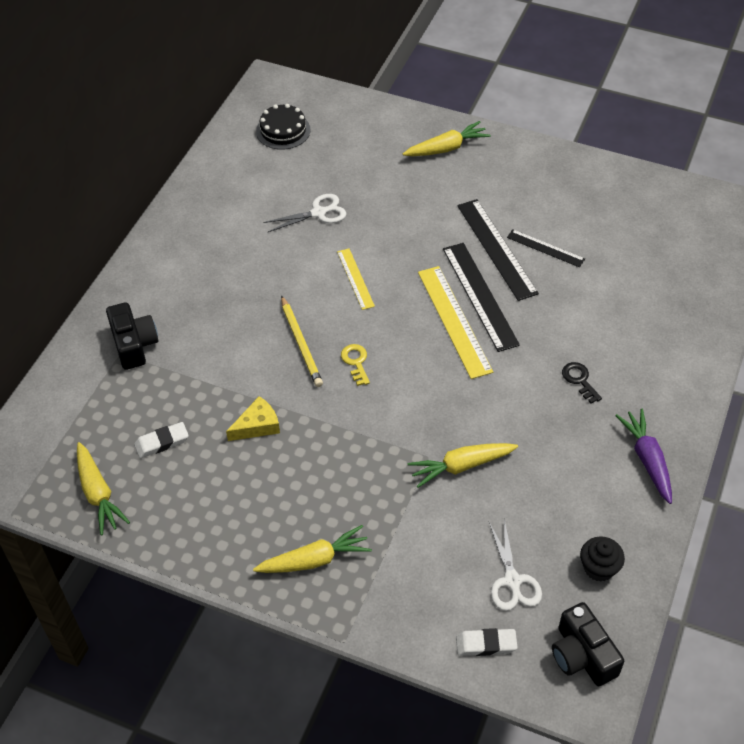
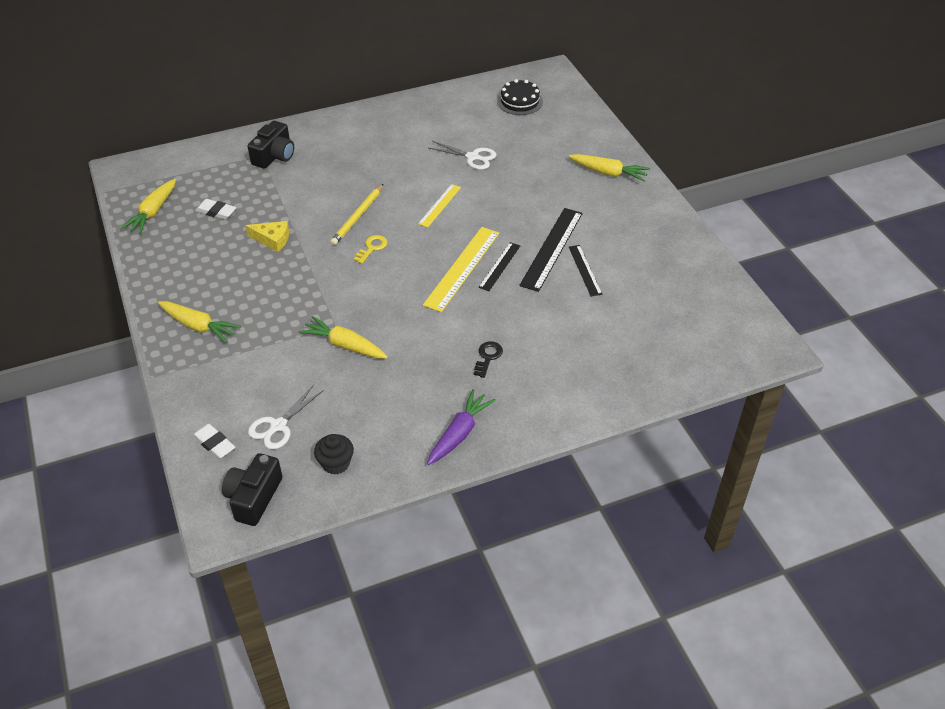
camera: 45 degrees right, 5 degrees down
black ruler [443,243,520,352] -> black ruler [478,242,520,291], size x0.58

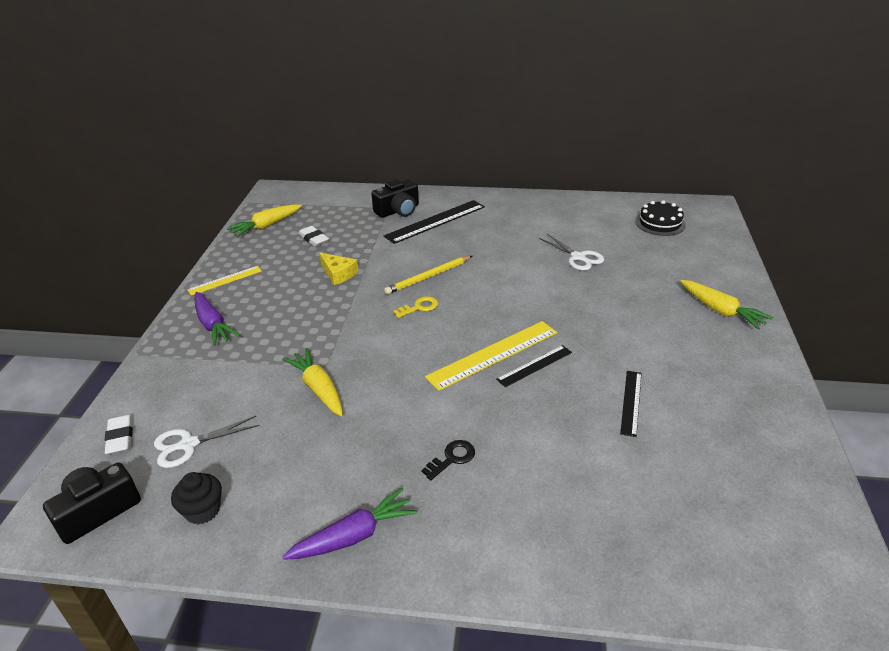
camera: 30 degrees right, 10 degrees down
yellow carrot [158,301,241,343] -> purple carrot [194,292,240,346]
yellow ruler [418,184,461,227] -> yellow ruler moved to [187,266,262,295]
black ruler [519,208,583,292] -> black ruler moved to [384,200,485,244]

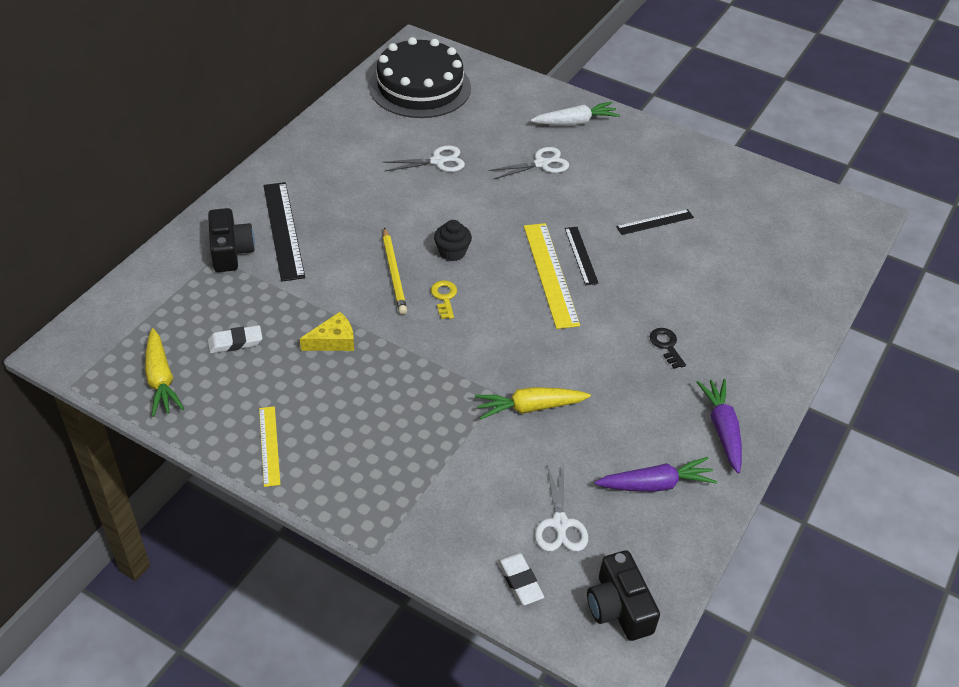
camera: 70 degrees left, 10 degrees up
white eraser [105,415,133,455] -> white eraser turned 60 degrees clockwise [497,552,544,605]
black cupcake [171,472,222,524] -> black cupcake moved to [434,220,472,261]
purple carrot [194,292,240,346] -> purple carrot moved to [595,457,717,492]
black ruler [620,371,642,437] -> black ruler turned 60 degrees counterclockwise [616,209,694,235]
black cake [635,200,686,236] -> black cake [369,37,471,118], size x1.92
yellow carrot [680,280,773,330] -> white carrot [530,102,620,125]
none -> white scissors [488,147,569,179]

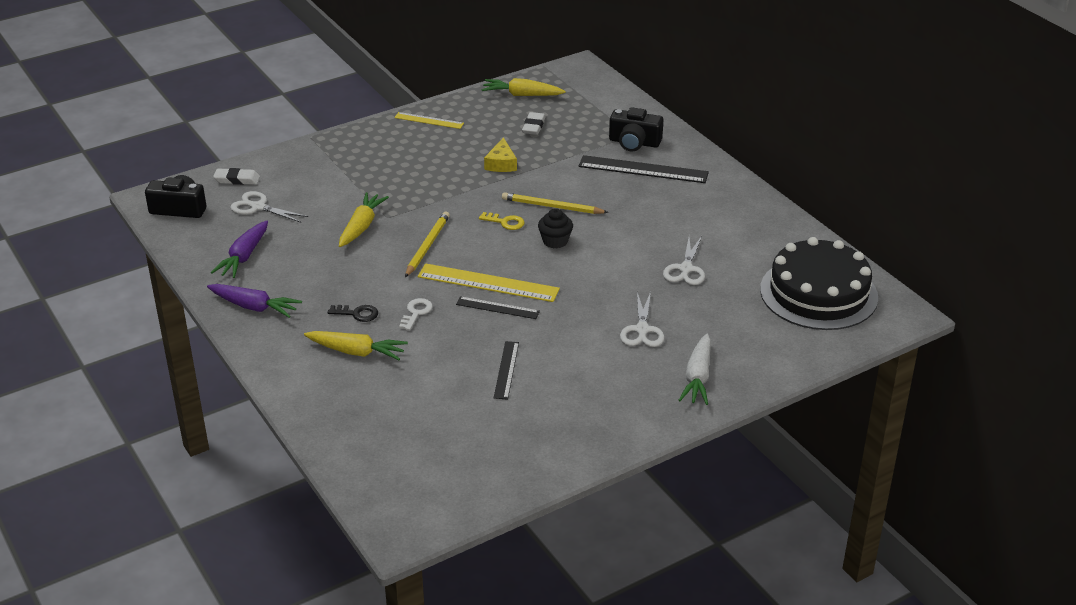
camera: 120 degrees right, 10 degrees down
none -> yellow carrot [304,331,408,360]
none -> white key [399,298,433,330]
none -> yellow pencil [405,211,450,277]

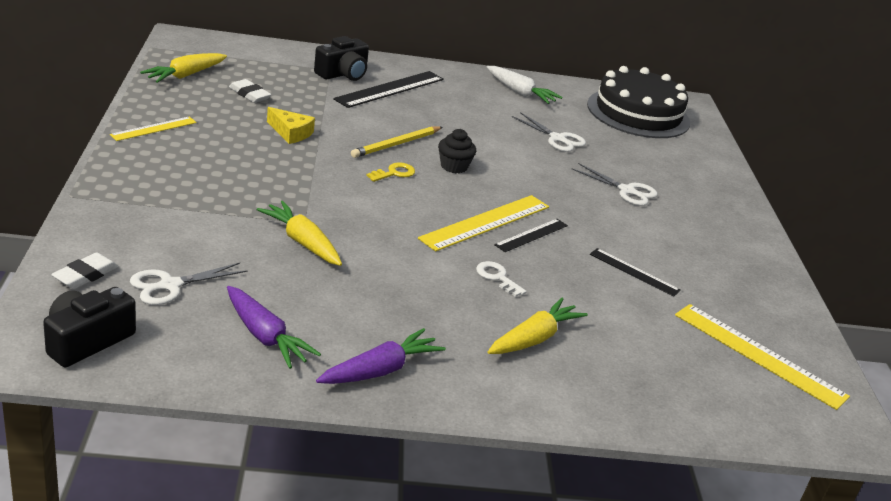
camera: 65 degrees left, 5 degrees down
black key [328,305,378,322] -> none
yellow pencil [405,211,450,277] -> none
white carrot [679,334,711,405] -> white carrot moved to [487,66,562,104]
none -> yellow ruler [675,304,850,410]

